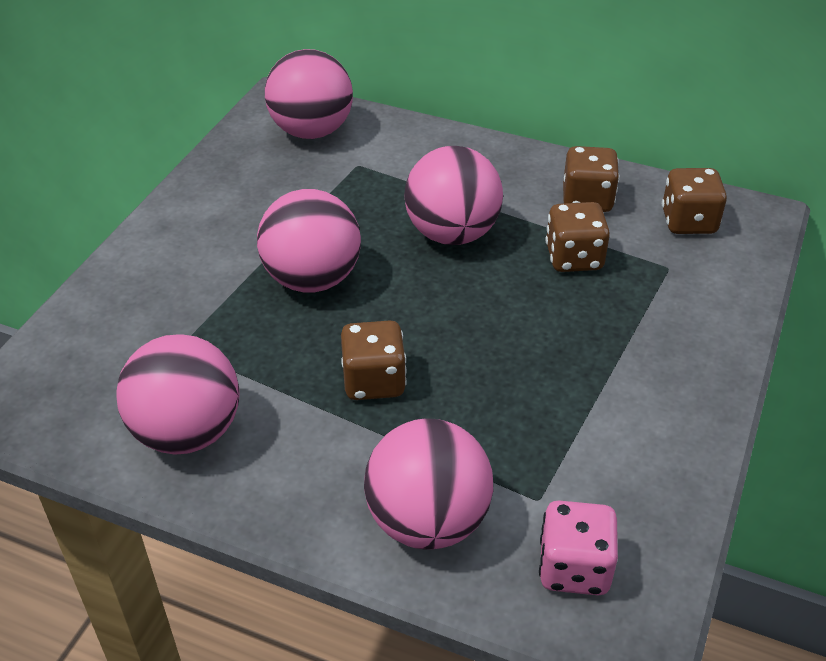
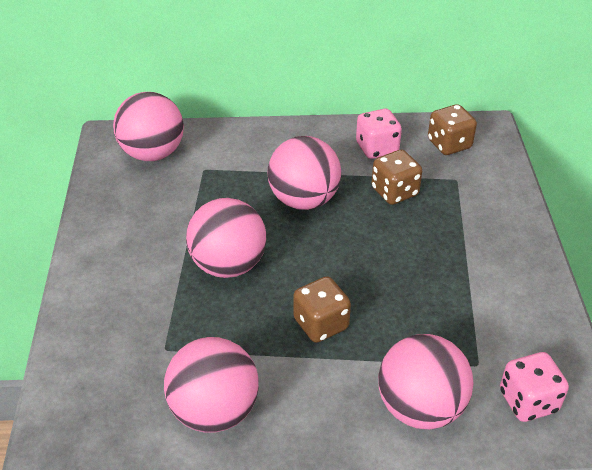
camera: 25 degrees left, 0 degrees up
brown dice [563,146,620,212] -> pink dice [356,109,402,159]

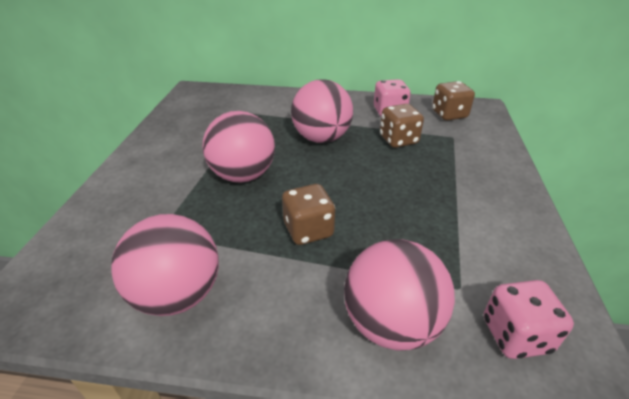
camera: 10 degrees right, 5 degrees down
pink ball [113,92,184,161] -> none

